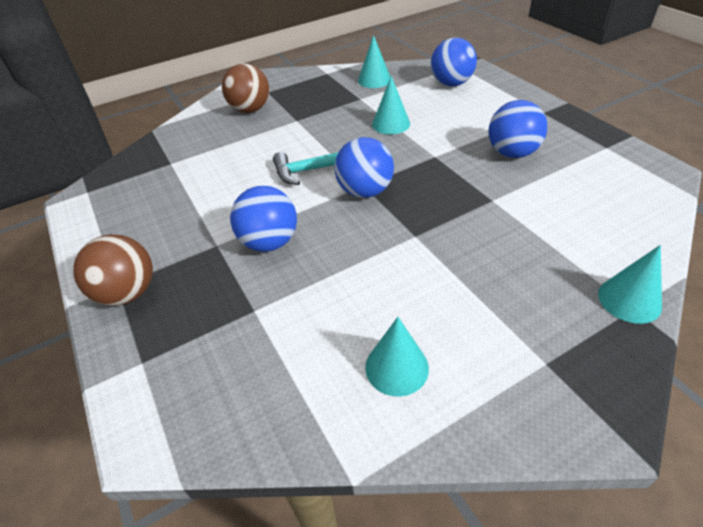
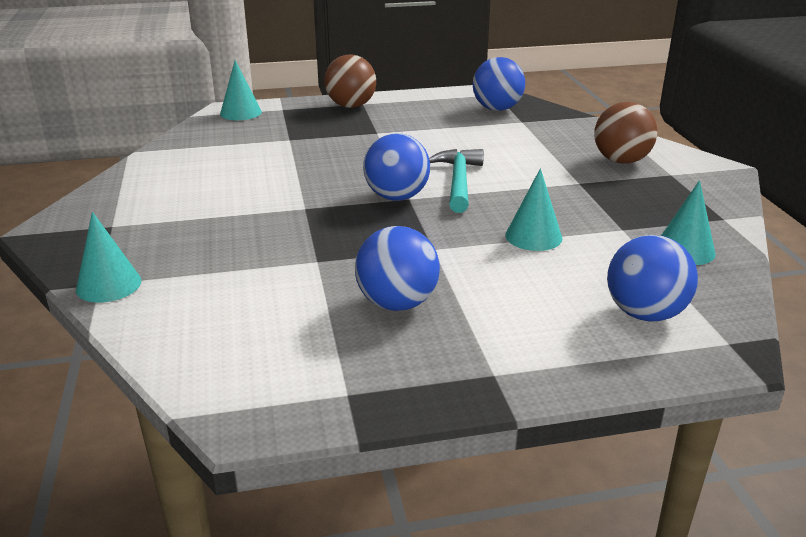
camera: 105 degrees right, 15 degrees down
blue ball [230,186,297,252] -> blue ball moved to [473,57,525,111]
turquoise cone [365,317,429,397] -> turquoise cone moved to [220,60,262,120]

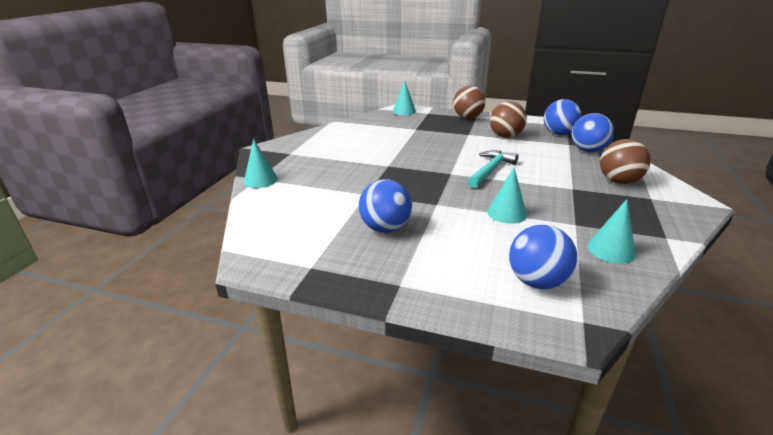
camera: 30 degrees right, 0 degrees up
blue ball [363,133,430,201] -> blue ball moved to [572,113,614,152]
none -> brown ball [490,101,527,138]

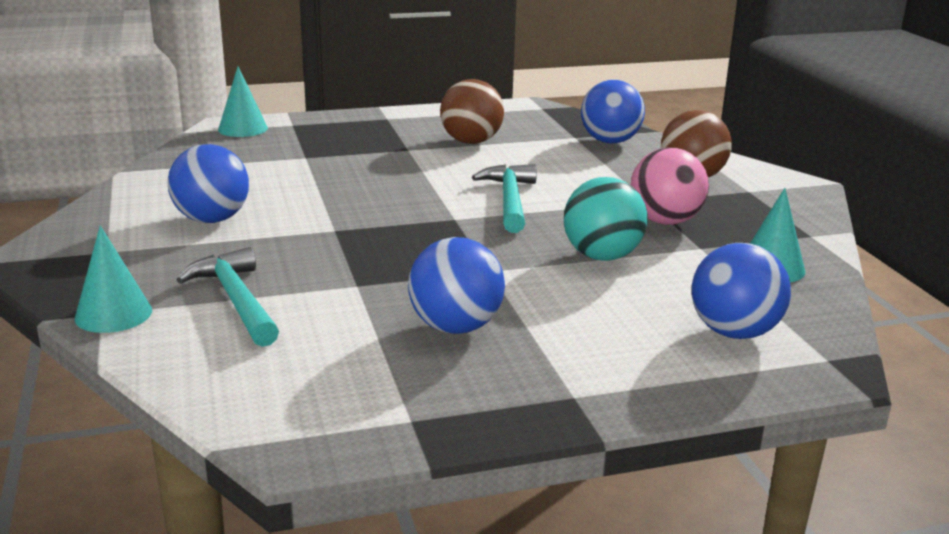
camera: 35 degrees left, 5 degrees down
brown ball [453,86,486,119] -> none
turquoise cone [487,167,527,224] -> turquoise ball [564,177,648,261]
blue ball [544,99,582,135] -> blue ball moved to [167,144,249,223]
none -> turquoise hammer [177,247,279,347]
none -> pink ball [631,148,709,225]

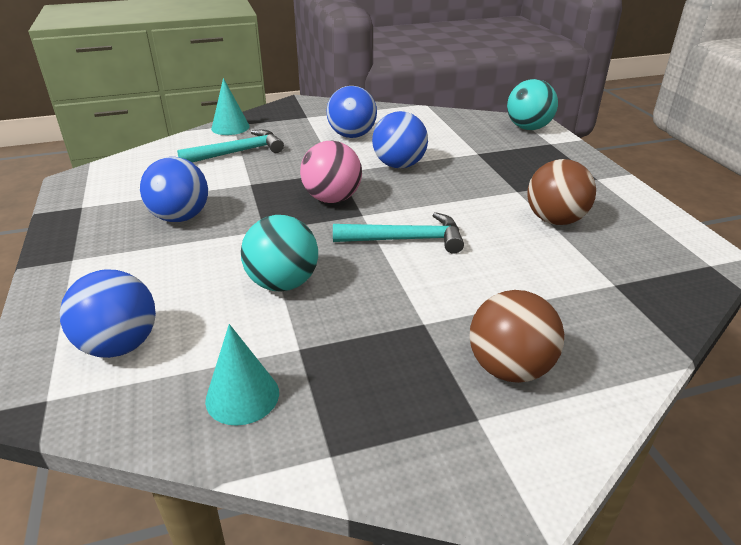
camera: 90 degrees right, 10 degrees up
turquoise cone [218,66,268,137] -> turquoise ball [507,79,558,130]
blue ball [581,79,645,144] -> blue ball moved to [372,111,428,168]
pink ball [631,148,709,225] -> pink ball moved to [300,140,362,203]

